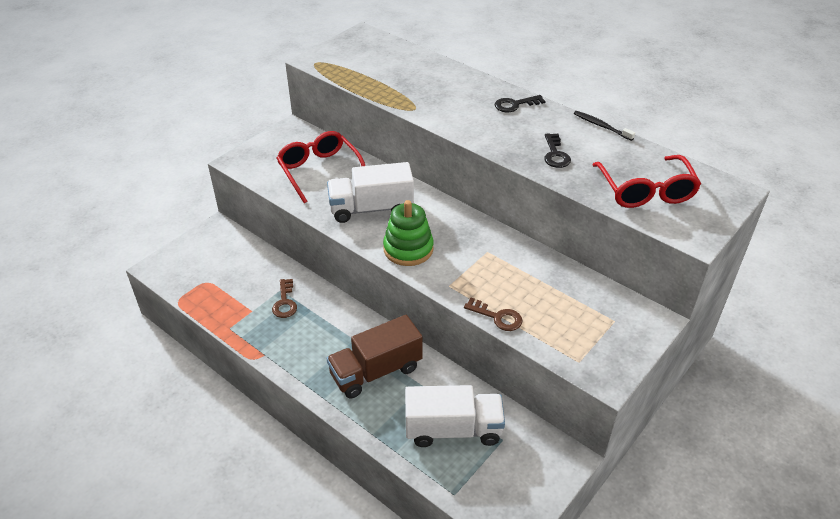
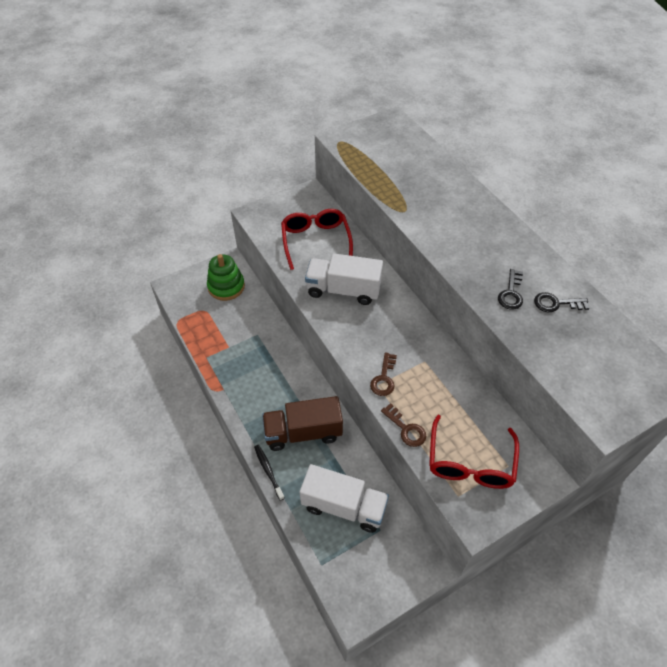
camera: 20 degrees right, 10 degrees up
brown key [272,279,297,318] -> brown key moved to [370,353,397,396]
green stacking toy [383,200,434,266] -> green stacking toy moved to [207,254,245,301]
black key [495,95,545,112] -> black key moved to [534,292,589,312]
black toothbrush [574,111,635,141] -> black toothbrush moved to [254,445,285,501]
red glasses [592,155,701,208] -> red glasses moved to [429,415,519,489]

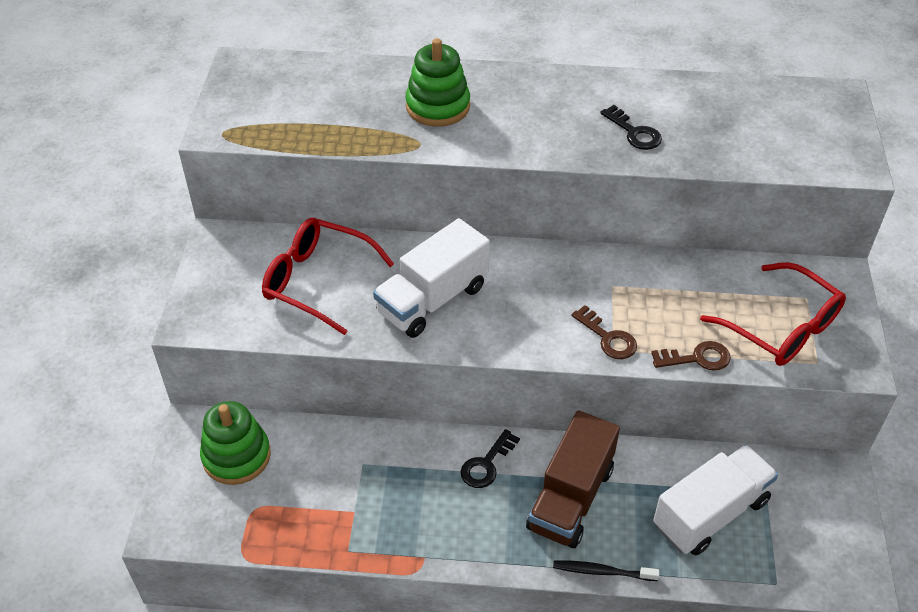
camera: 55 degrees left, 5 degrees down
black key [534,292,589,312] -> black key moved to [461,429,520,488]
none -> green stacking toy [405,38,470,127]

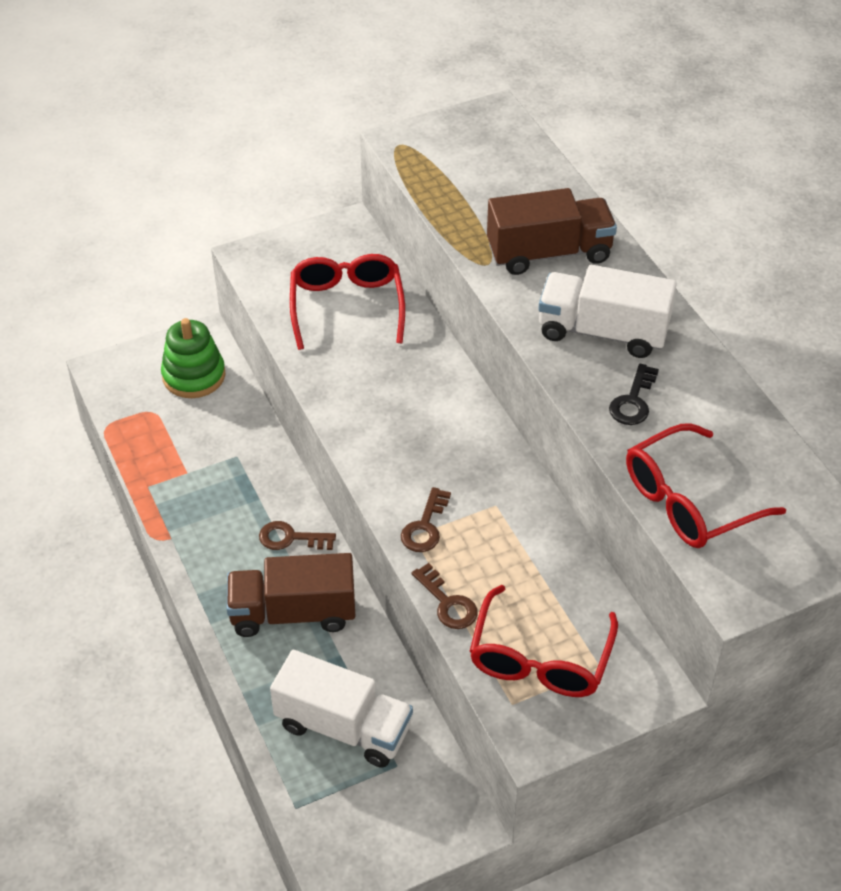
camera: 60 degrees right, 0 degrees up
white truck [373,218,490,338] -> white truck moved to [538,265,677,358]
green stacking toy [405,38,470,127] -> brown truck [487,188,617,275]
black key [461,429,520,488] -> brown key [259,521,336,550]
black toothbrush [553,560,659,581] -> none
none -> red glasses [626,423,786,548]

